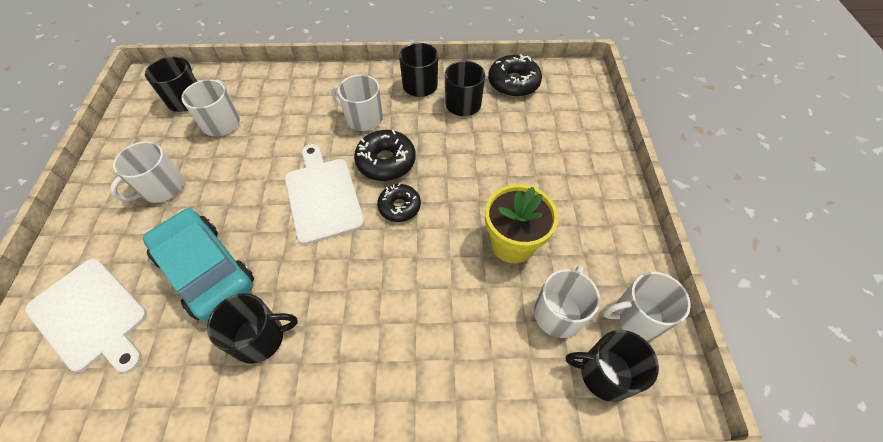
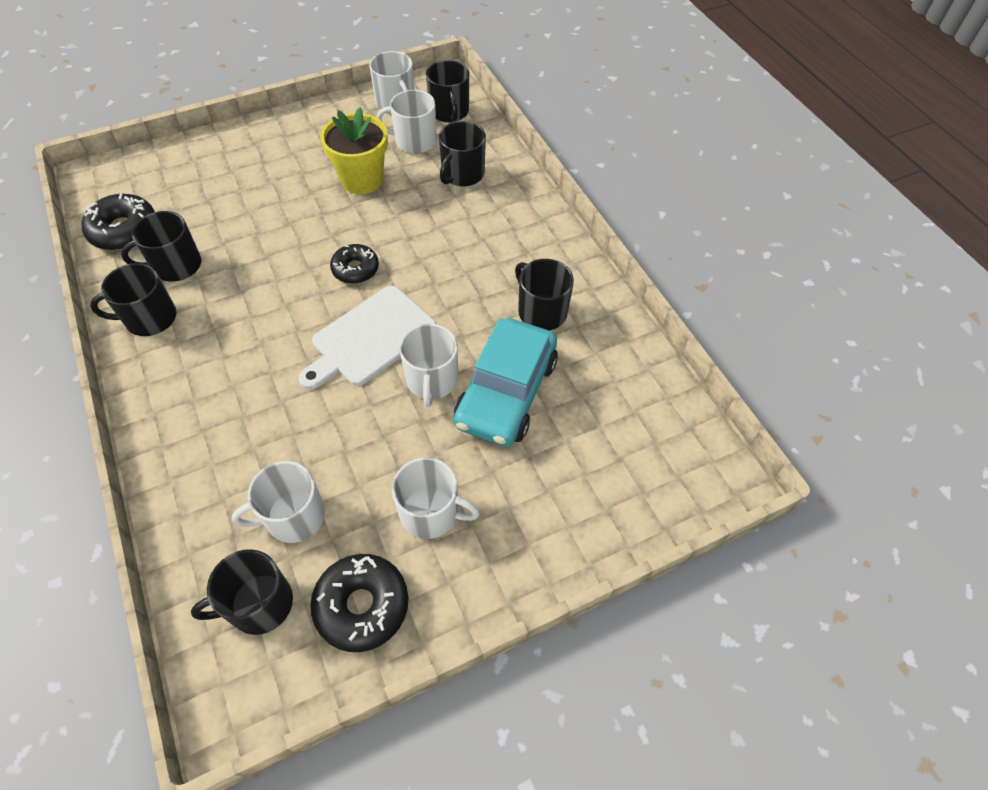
camera: 115 degrees left, 0 degrees up
white cutting board [25,259,147,373] -> none
white mug [332,75,383,131] -> white mug moved to [399,324,458,407]
black donut [354,130,416,181] -> black donut moved to [310,554,408,652]
none -> black mug [439,121,486,186]

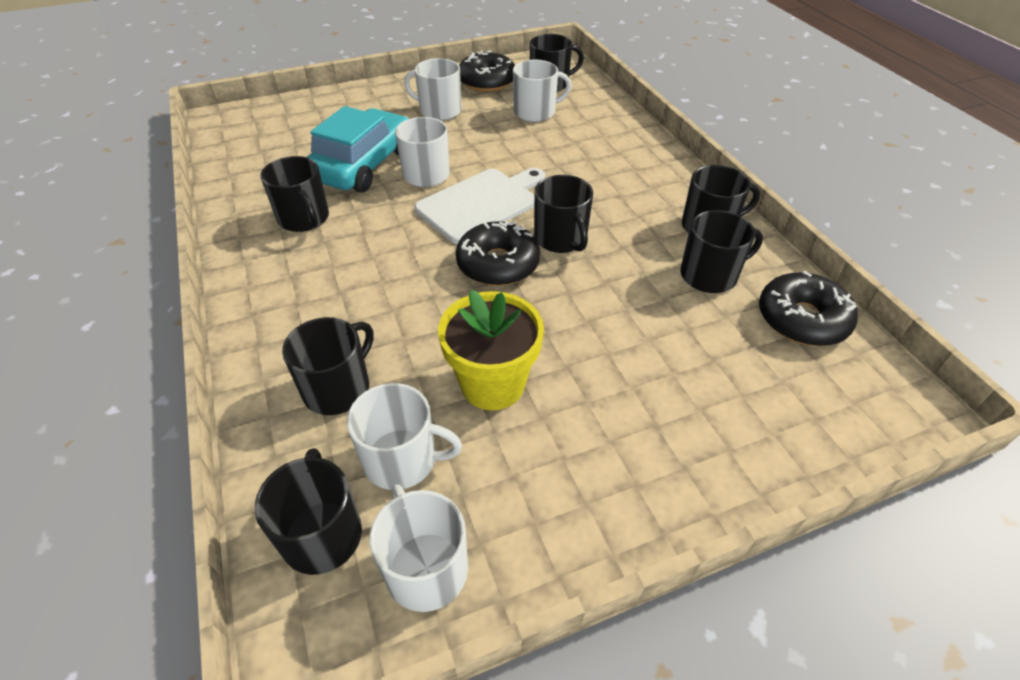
camera: 175 degrees left, 10 degrees down
black donut [330,244,379,284] -> black donut [456,221,540,286], size x1.50
none -> black mug [534,175,593,253]

